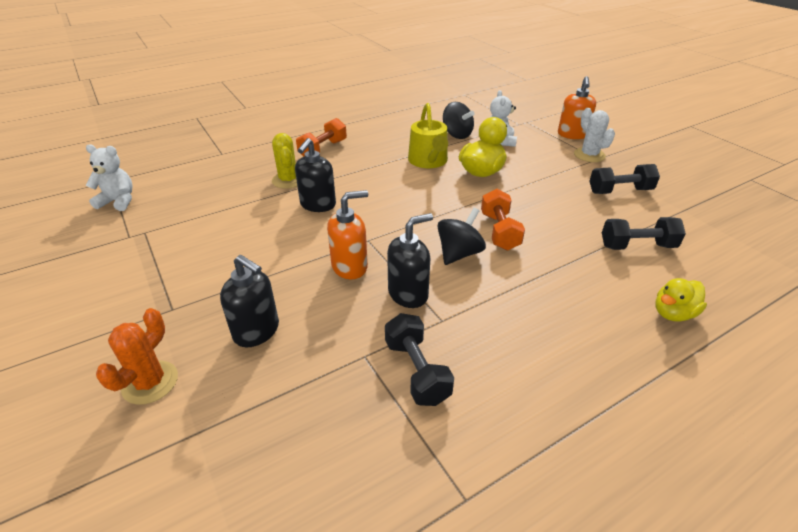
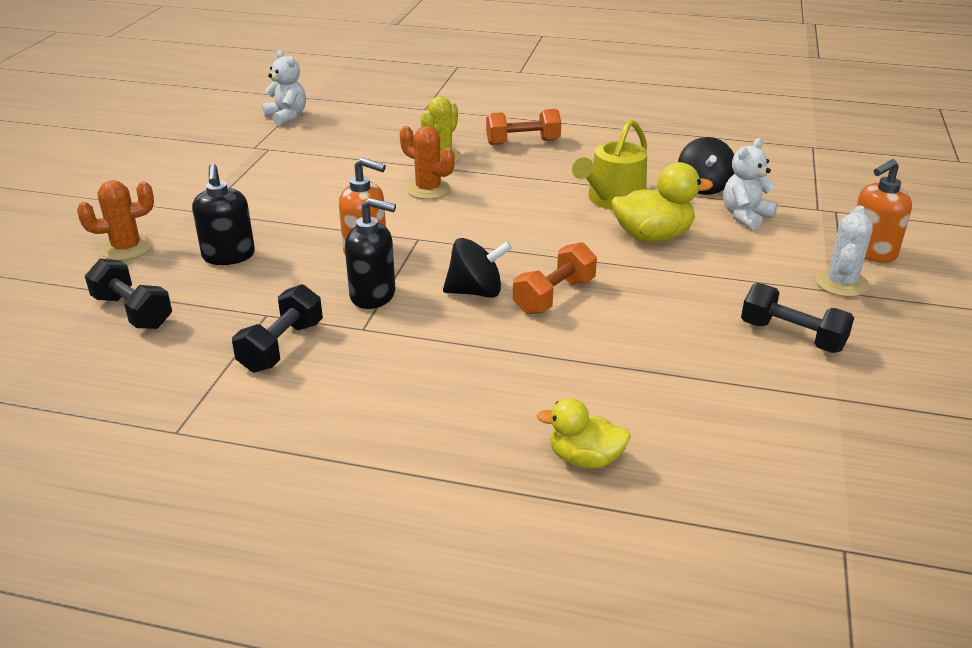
camera: 45 degrees right, 5 degrees down
black soap dispenser [295,138,336,212] -> orange cactus [400,126,455,199]
black dumbbell [602,217,686,250] -> black dumbbell moved to [85,259,172,329]

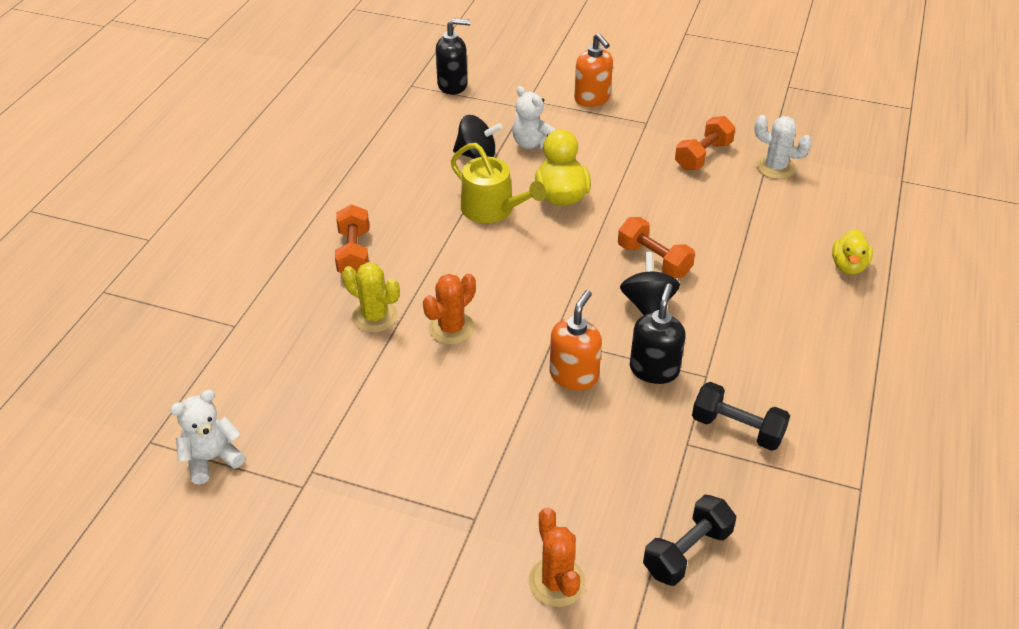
camera: 85 degrees left, 10 degrees up
black soap dispenser [192,164,255,265] -> black soap dispenser moved to [436,18,470,95]
black dumbbell [741,283,854,353] -> orange dumbbell [675,116,735,171]
white cactus [815,205,873,297] -> white cactus moved to [754,115,812,179]

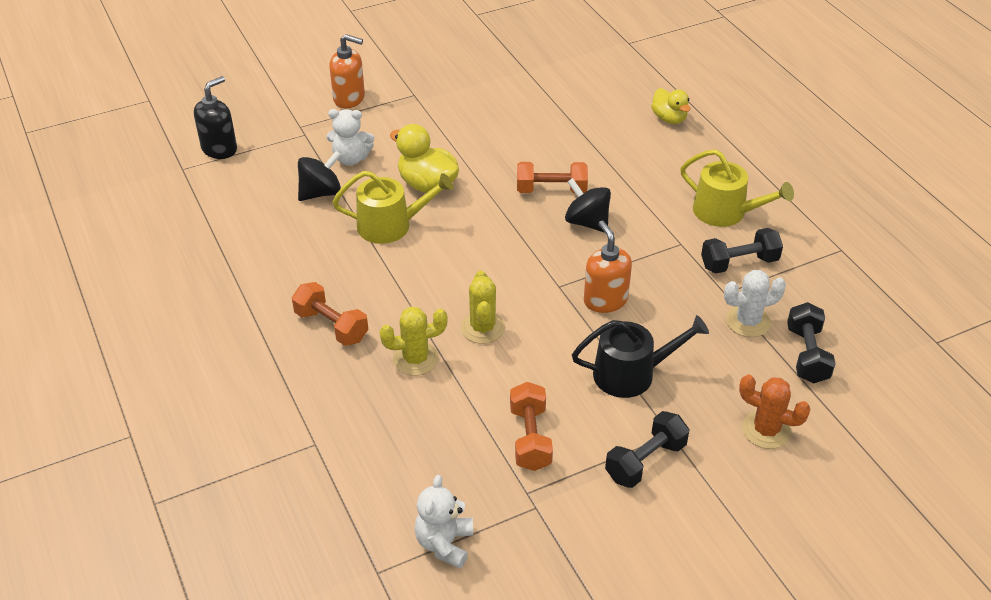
camera: 45 degrees left, 0 degrees up
orange cactus [423,274,476,345] -> yellow cactus [460,271,505,344]
black soap dispenser [630,284,686,384] -> none
orange dumbbell [675,116,735,171] -> orange dumbbell moved to [510,382,553,471]
white cactus [754,115,812,179] -> white cactus moved to [724,270,786,337]
none -> black watering can [572,315,709,398]
none -> black dumbbell [605,411,689,488]
none -> yellow watering can [680,149,794,227]

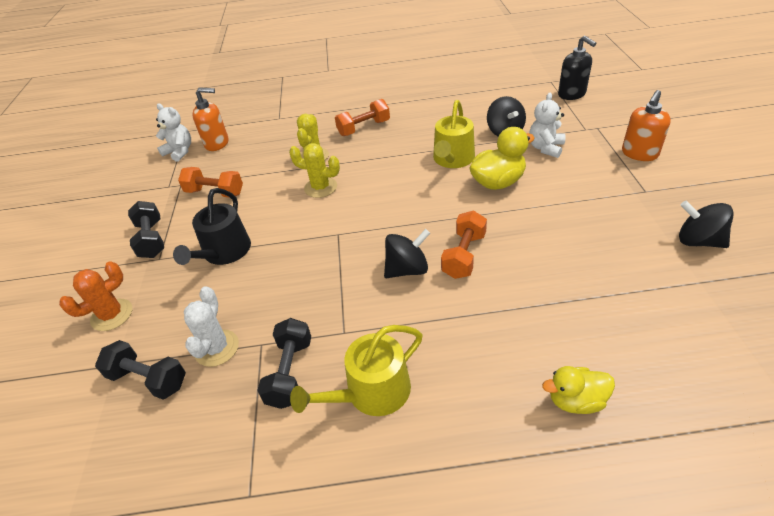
camera: 115 degrees right, 0 degrees up
orange soap dispenser [584,221,632,313] -> orange soap dispenser moved to [192,87,229,151]
none -> black spinning top [679,201,734,248]

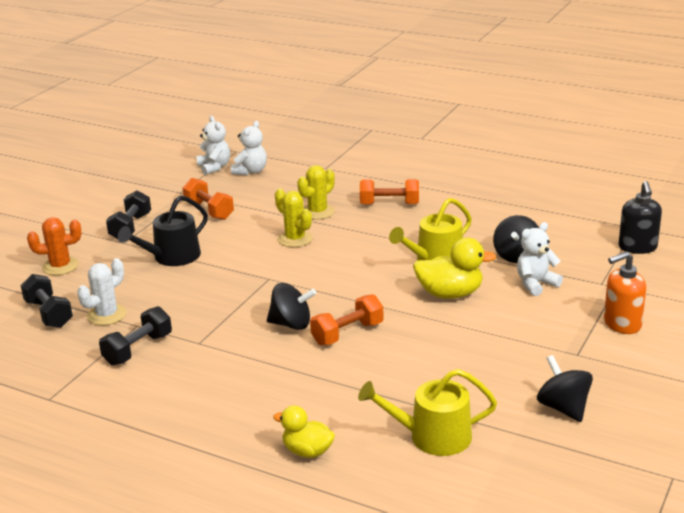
camera: 30 degrees right, 15 degrees down
orange soap dispenser [192,87,229,151] -> white teddy bear [231,121,267,175]
yellow watering can [290,325,423,416] -> yellow watering can moved to [358,369,497,456]

